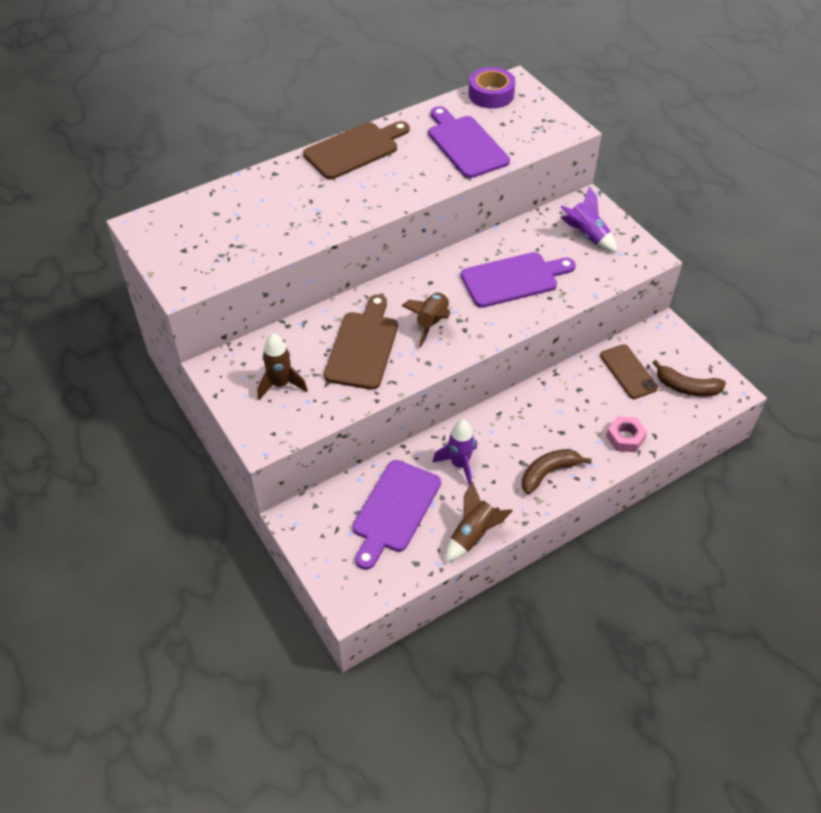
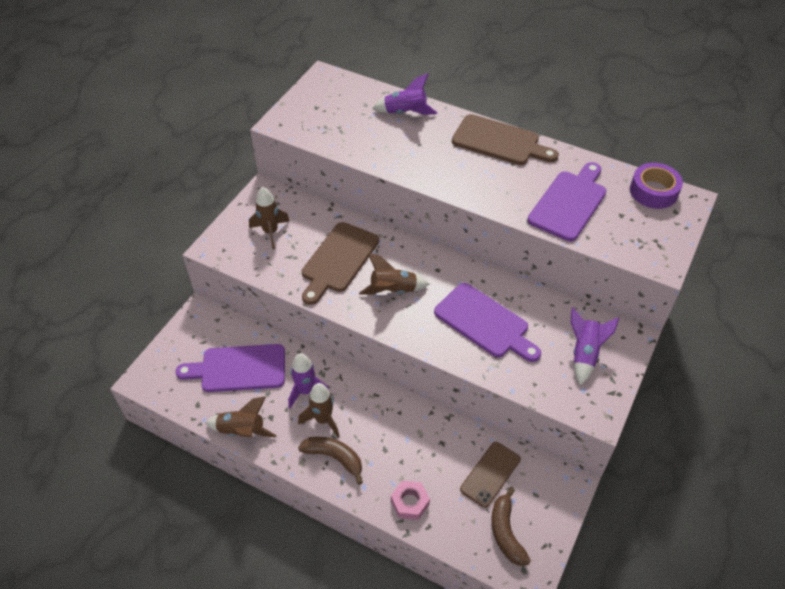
camera: 60 degrees right, 0 degrees up
brown cutting board [324,295,398,390] -> brown cutting board turned 135 degrees clockwise [302,222,379,305]
none -> brown rocket [298,383,340,438]
none -> purple rocket [372,73,437,115]

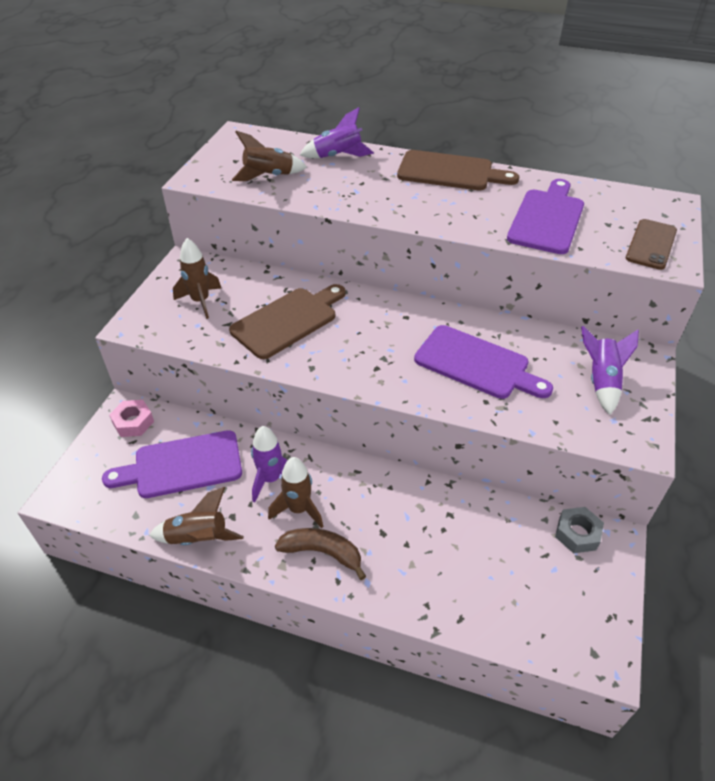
camera: 10 degrees left, 5 degrees down
brown cutting board [302,222,379,305] -> brown cutting board turned 150 degrees counterclockwise [229,284,346,359]
brown rocket [359,253,429,294] -> brown rocket moved to [232,131,307,181]
pink nut [391,481,430,520] -> pink nut moved to [109,400,154,437]
brown phone [460,442,521,508] -> brown phone moved to [626,219,677,270]
brown banana [491,487,531,566] -> none
purple tape [630,163,683,209] -> none
none -> grey nut [555,507,604,553]

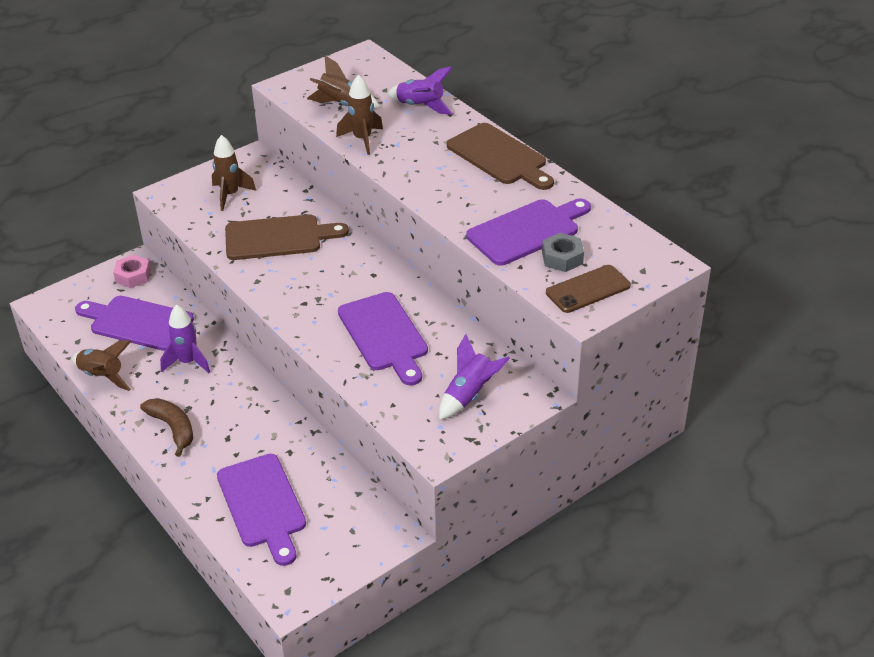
camera: 35 degrees right, 5 degrees down
brown rocket [268,457,323,528] -> brown rocket moved to [336,75,383,155]
grey nut [555,507,604,553] -> grey nut moved to [542,233,584,272]
none -> purple cutting board [217,454,306,566]

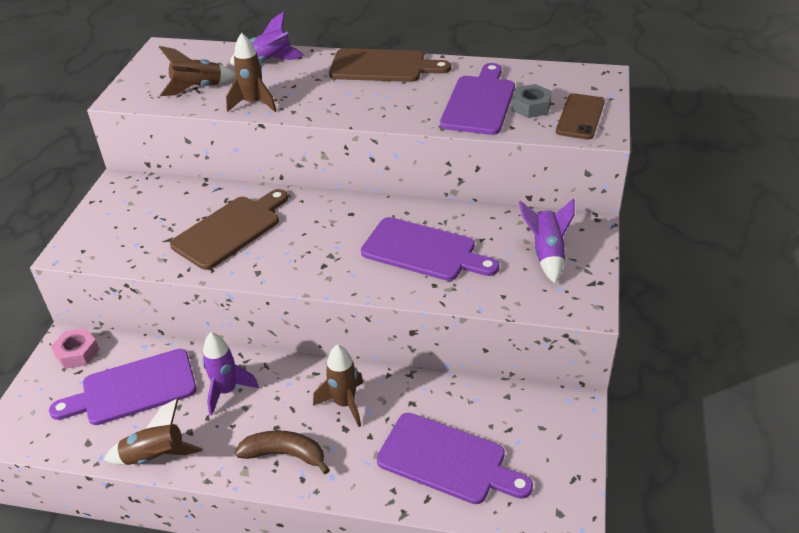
camera: 40 degrees left, 0 degrees up
brown rocket [212,135,256,211] -> brown rocket moved to [313,344,363,427]

